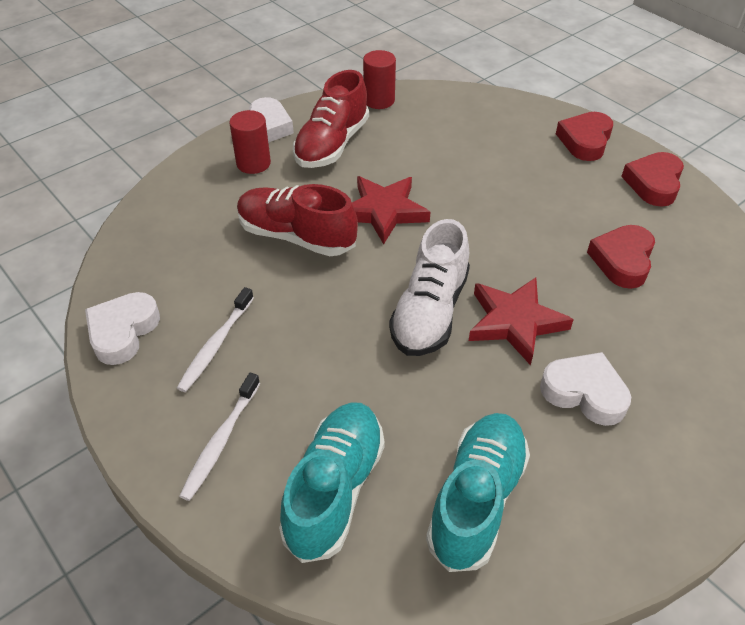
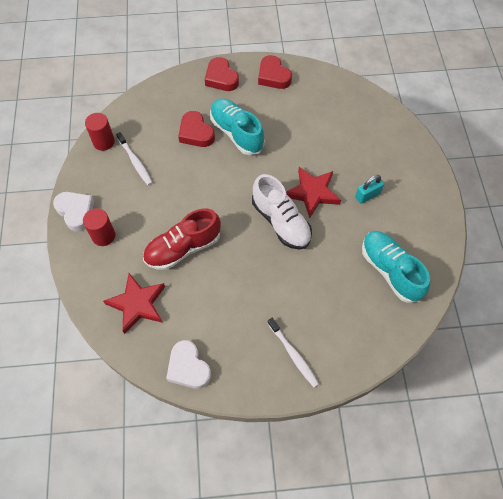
camera: 55 degrees left, 15 degrees up
white toothbrush [177,287,254,392] -> white toothbrush moved to [116,132,152,185]
turquoise shoe [279,402,385,563] -> turquoise shoe moved to [210,99,265,155]
red shoe [293,70,369,168] -> none
red star [352,176,430,244] -> red star moved to [103,273,165,334]
white heart [540,352,631,426] -> turquoise padlock [355,175,384,204]
red heart [587,225,655,289] -> red heart moved to [178,111,215,147]

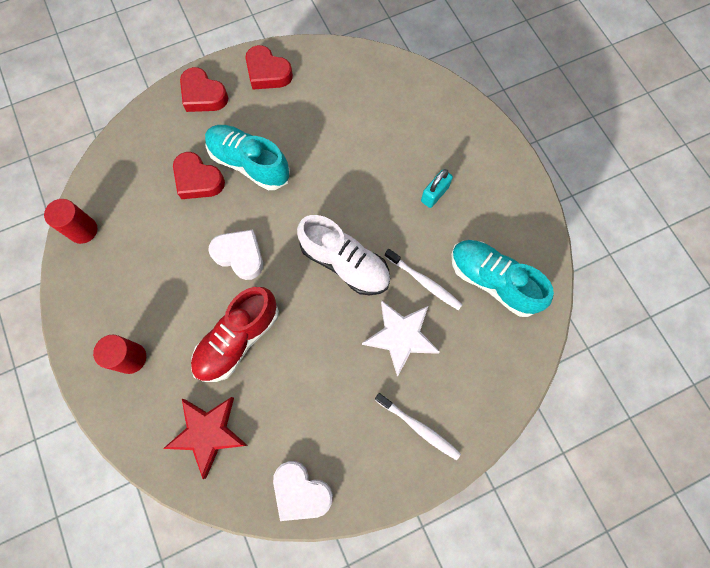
camera: 20 degrees left, 10 degrees up
white heart [53,192,94,232] -> white heart moved to [209,230,263,280]
white toothbrush [116,132,152,185] -> white toothbrush moved to [384,249,463,310]
red star [286,167,341,218] -> none
none -> white star [362,301,440,377]

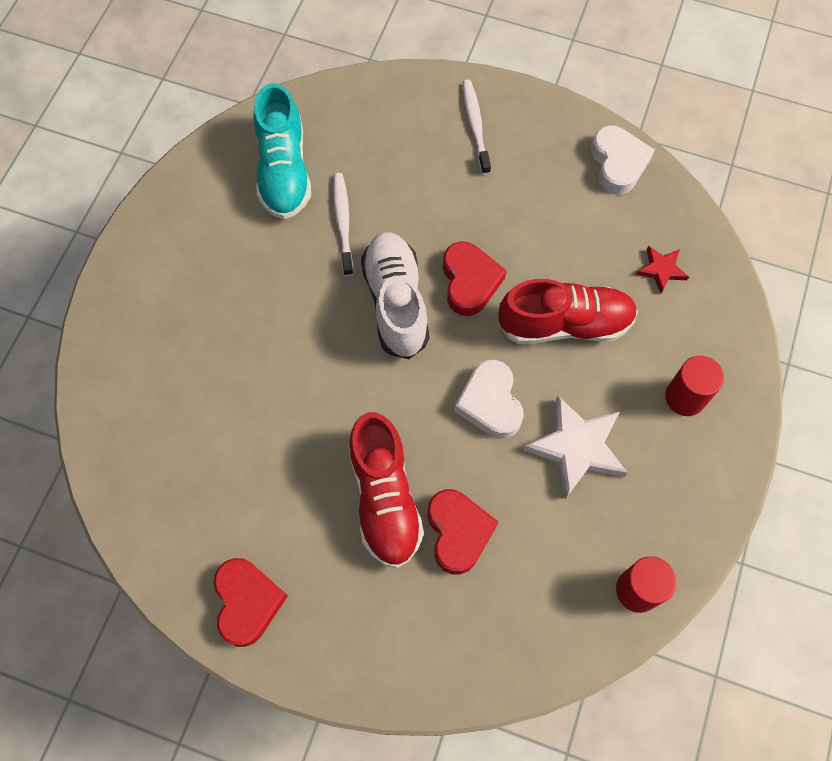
camera: 135 degrees left, 5 degrees down
red star [163,397,248,479] -> red star [636,246,689,293], size x0.54
red heart [180,67,228,112] -> red heart moved to [443,241,507,316]
turquoise shoe [205,125,290,190] -> red shoe [348,412,424,568]
white star [362,301,440,377] -> white star moved to [523,396,628,499]
turquoise padlock [421,169,453,208] -> none

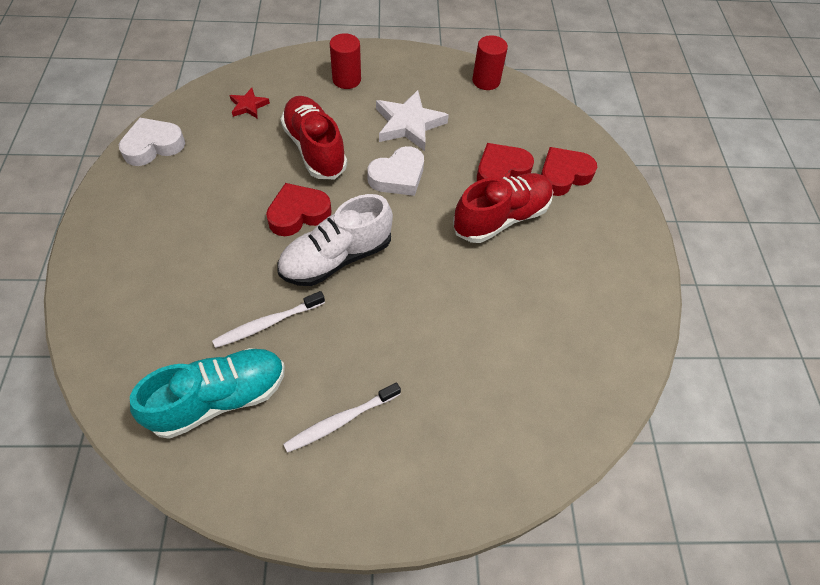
camera: 115 degrees left, 10 degrees down
red heart [214,558,288,647] -> red heart moved to [541,147,597,196]
white toothbrush [462,80,491,175] -> white toothbrush moved to [283,382,401,453]

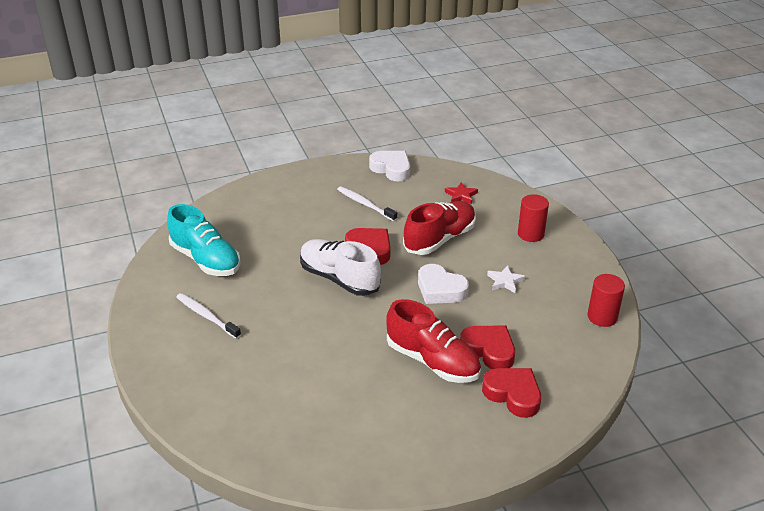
camera: 75 degrees right, 20 degrees down
white toothbrush [212,291,325,348] -> white toothbrush moved to [337,186,397,221]
white star [376,90,449,151] -> white star [487,265,525,294], size x0.54

